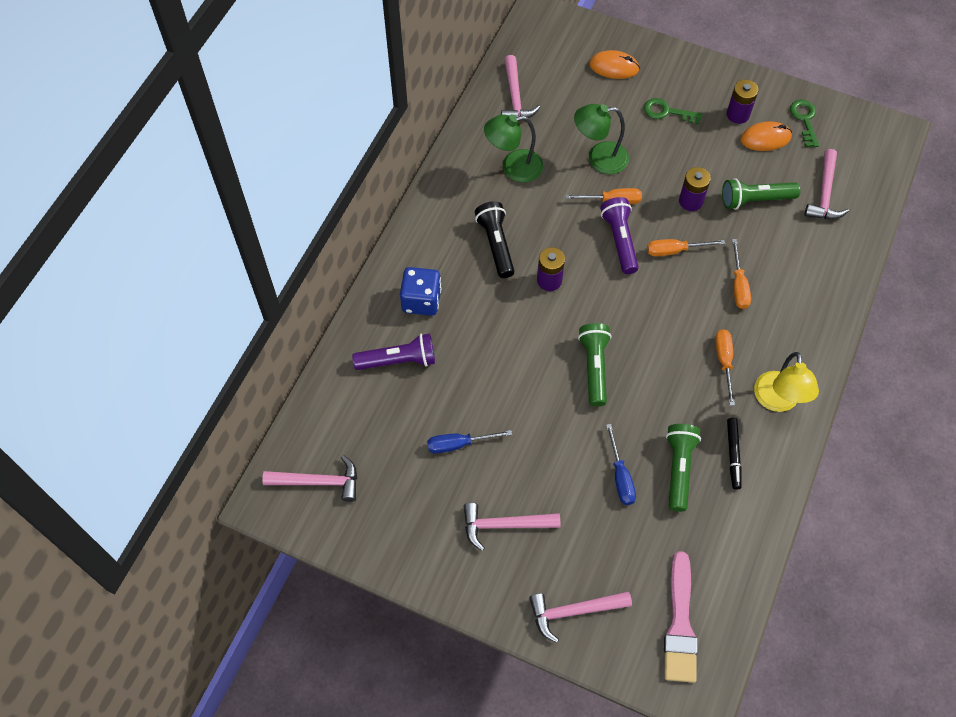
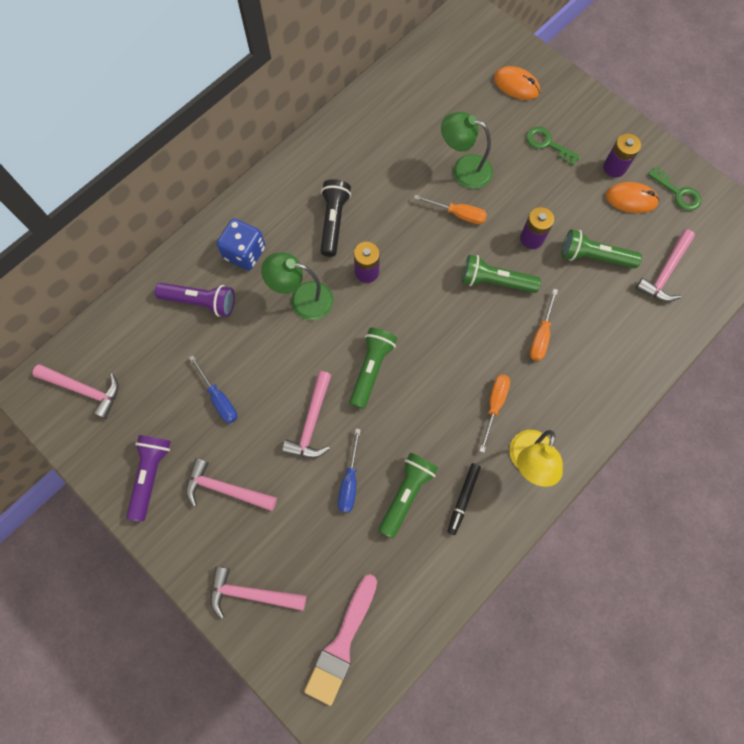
camera: 20 degrees right, 10 degrees up
blue screwdriver [427,430,512,454] -> blue screwdriver turned 135 degrees counterclockwise [189,356,237,423]
green lamp [484,114,544,182] -> green lamp moved to [261,253,333,320]
pink hammer [501,55,540,118] -> pink hammer moved to [282,371,331,458]
purple flashlight [600,197,639,274] -> purple flashlight moved to [126,435,171,522]
orange screwdriver [647,239,725,256] -> green flashlight [462,255,541,293]
green key [790,100,819,147] -> green key turned 120 degrees clockwise [648,166,701,211]

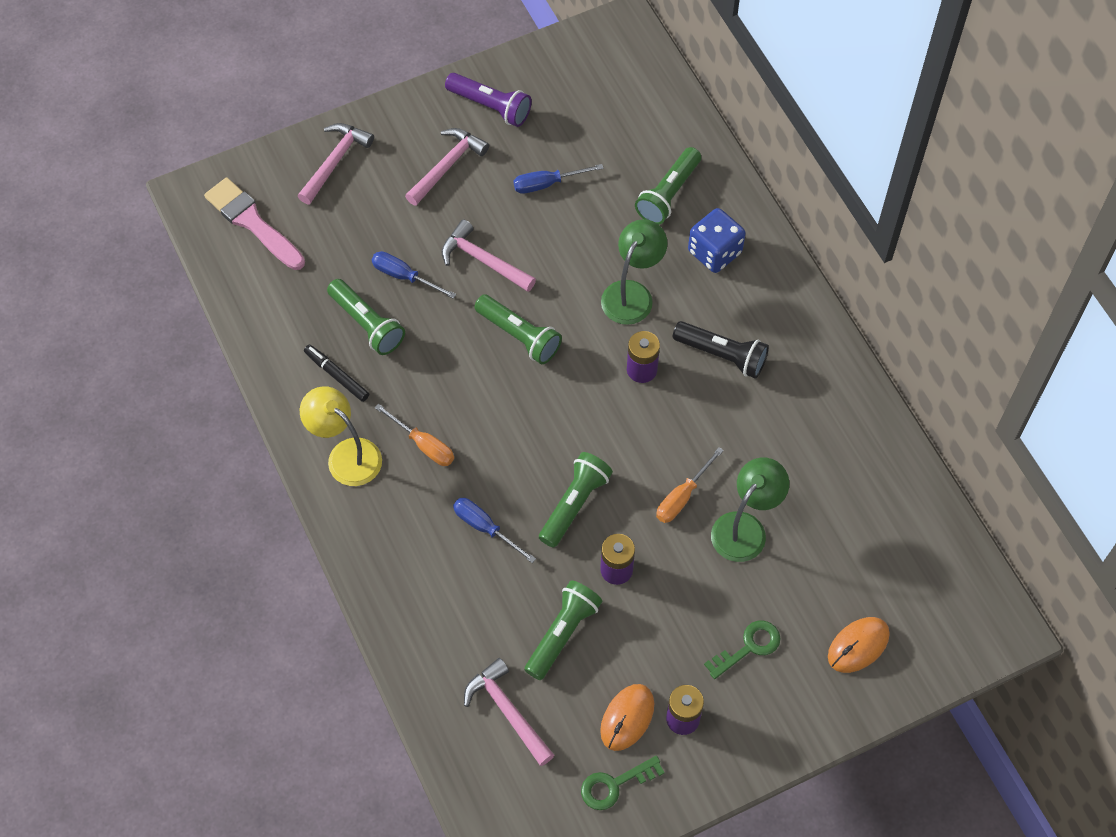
camera: 110 degrees right, 10 degrees down
pink hammer [33,364,119,419] -> none
purple flashlight [155,283,235,317] -> green flashlight [635,147,701,225]
orange screwdriver [530,289,558,361] -> blue screwdriver [453,498,536,563]

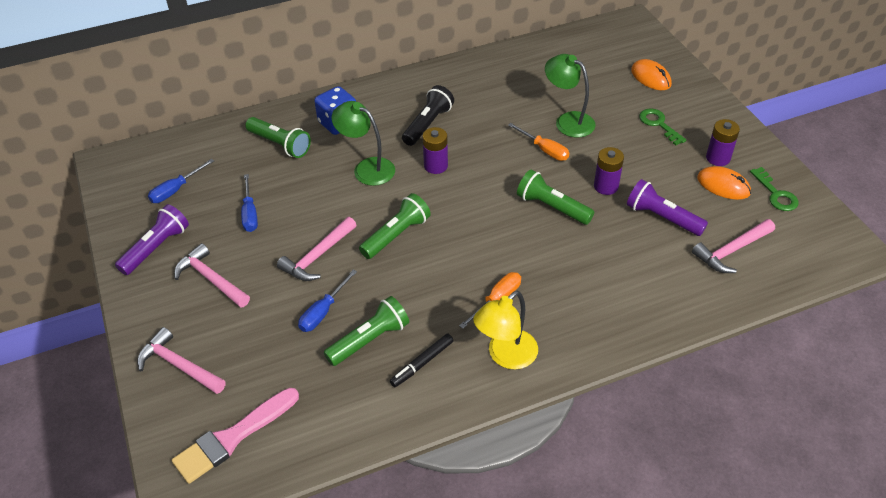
camera: 85 degrees left, 15 degrees down
blue screwdriver [453,498,536,563] -> blue screwdriver moved to [148,159,214,203]
green flashlight [524,580,602,680] -> purple flashlight [627,179,708,236]

